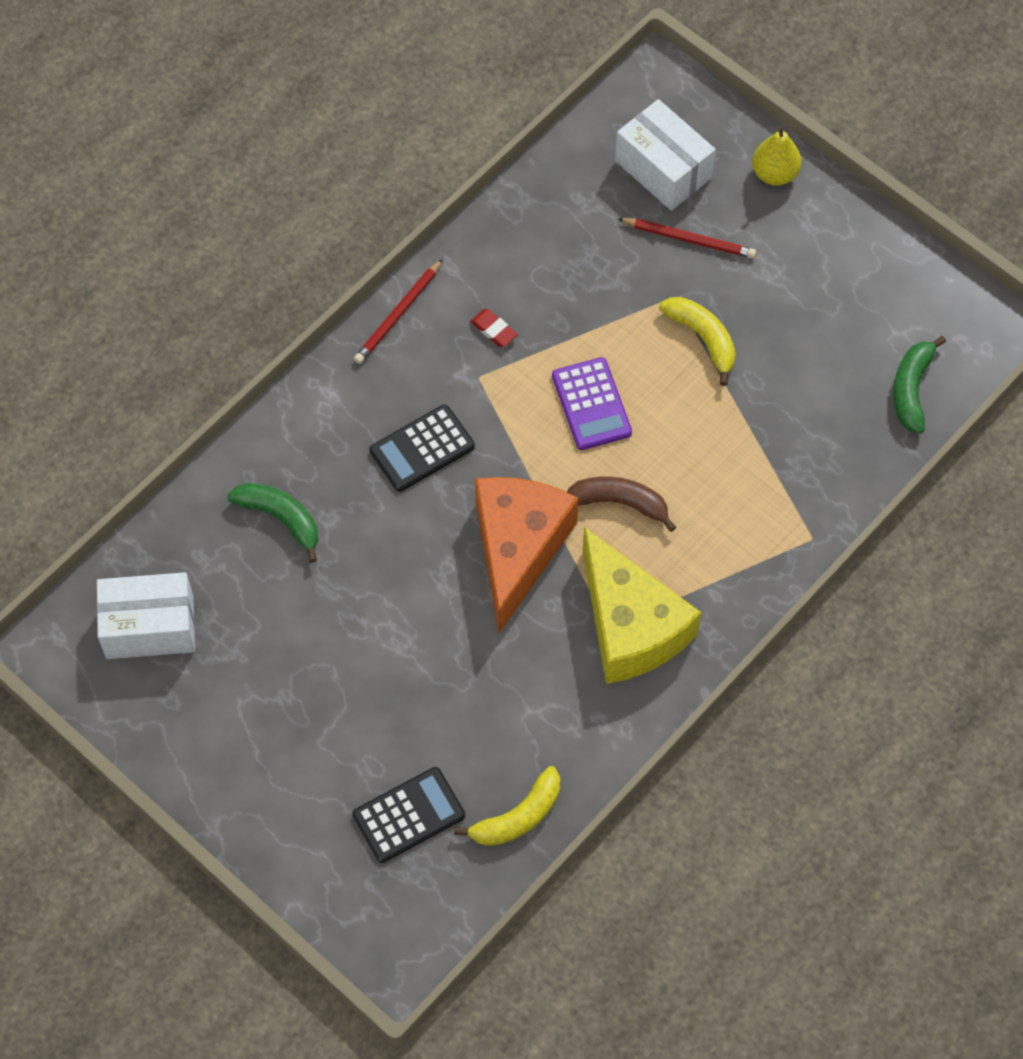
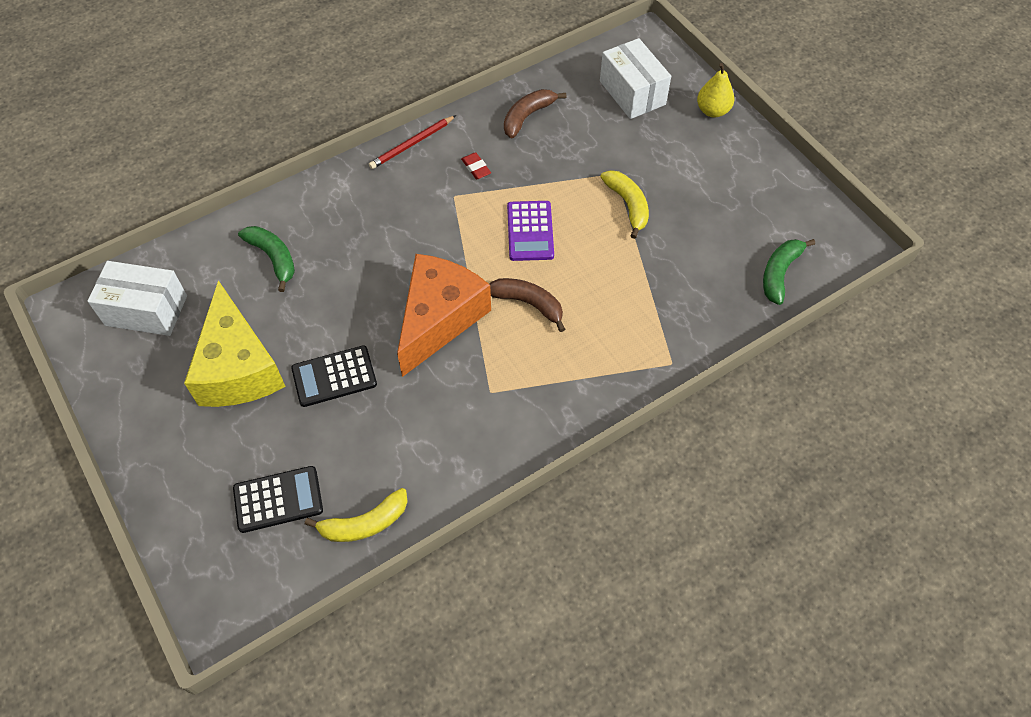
camera: 15 degrees right, 5 degrees down
black calculator [370,404,475,492] -> black calculator moved to [291,345,377,407]
yellow cheese [583,527,701,684] -> yellow cheese moved to [184,280,286,407]
red pencil [618,218,756,259] -> none
none -> brown banana [504,89,566,138]

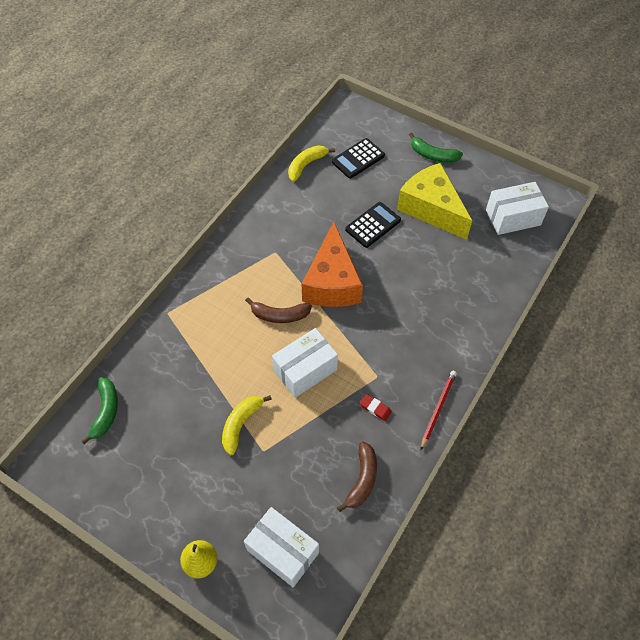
camera: 155 degrees right, 0 degrees up
green banana [238,226,295,292] -> green banana moved to [409,132,463,163]
purple calculator [507,201,554,261] -> white box [272,328,338,398]
yellow banana [600,170,649,239] -> yellow banana turned 75 degrees clockwise [222,395,272,455]

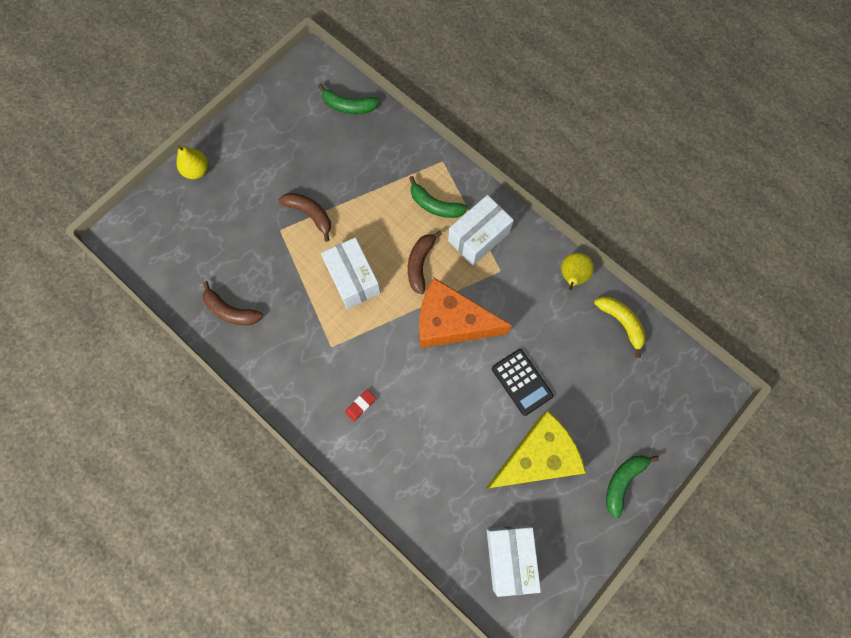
camera: 100 degrees right, 15 degrees up
yellow banana [222,395,272,455] -> brown banana [279,193,331,242]
white box [244,507,319,587] -> white box moved to [448,195,514,265]
black calculator [332,138,385,179] -> none
red eraser [360,394,392,421] -> red eraser moved to [345,390,376,421]
red pencil [421,371,457,450] -> none
none -> green banana [409,176,468,218]
none -> yellow pear [561,253,594,291]

